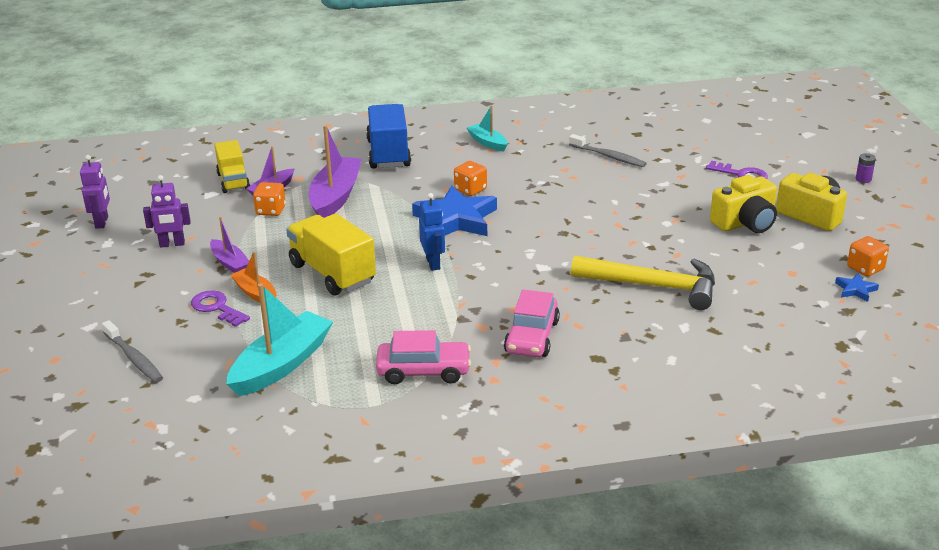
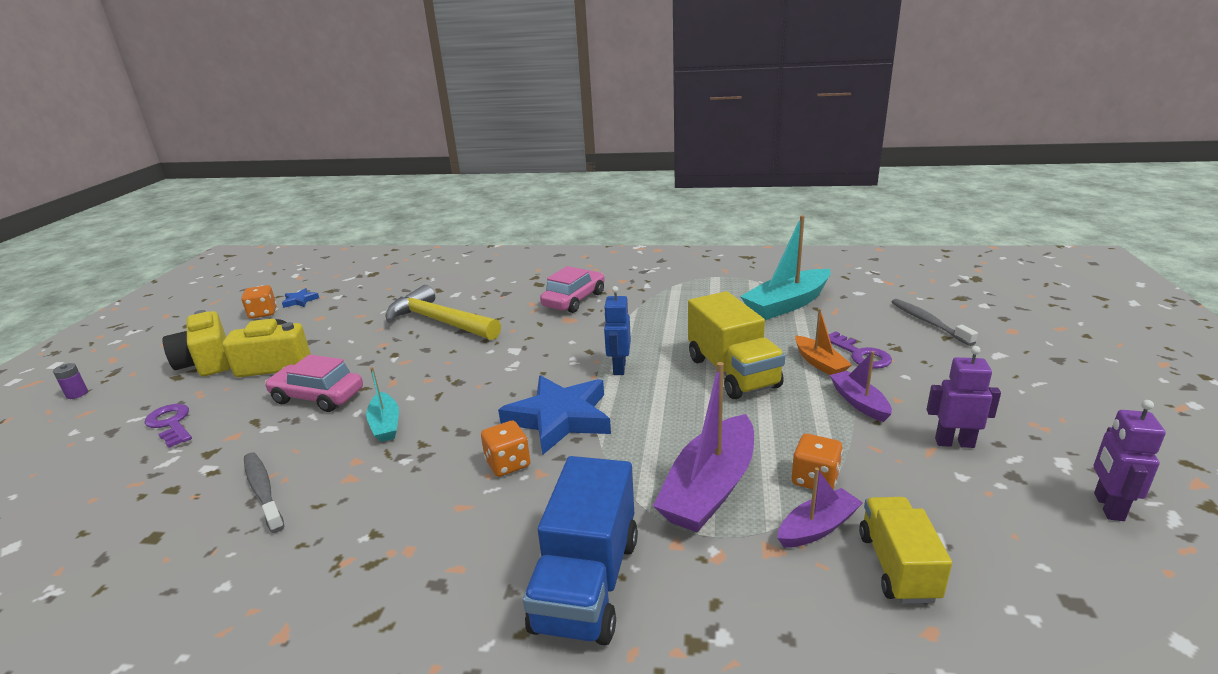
camera: 160 degrees left, 5 degrees down
pink car [376,330,471,384] -> pink car moved to [265,355,363,412]
turquoise boat [467,105,508,152] -> turquoise boat moved to [366,367,399,442]

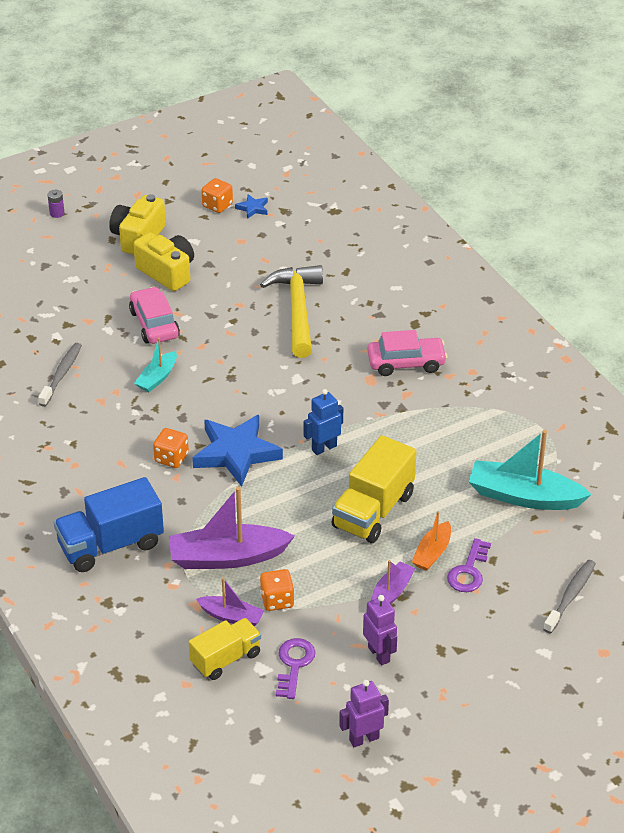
camera: 50 degrees right, 15 degrees up
purple key [144,404,192,448] -> purple key moved to [276,638,315,699]

